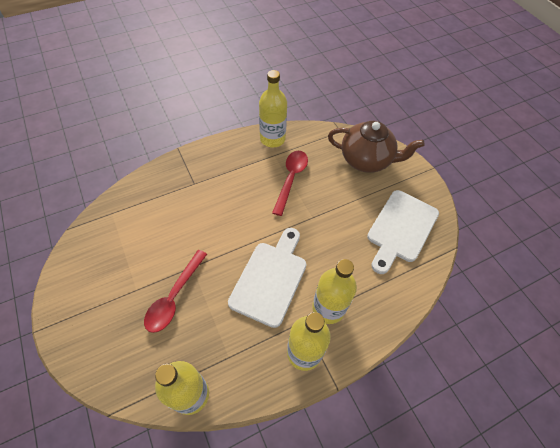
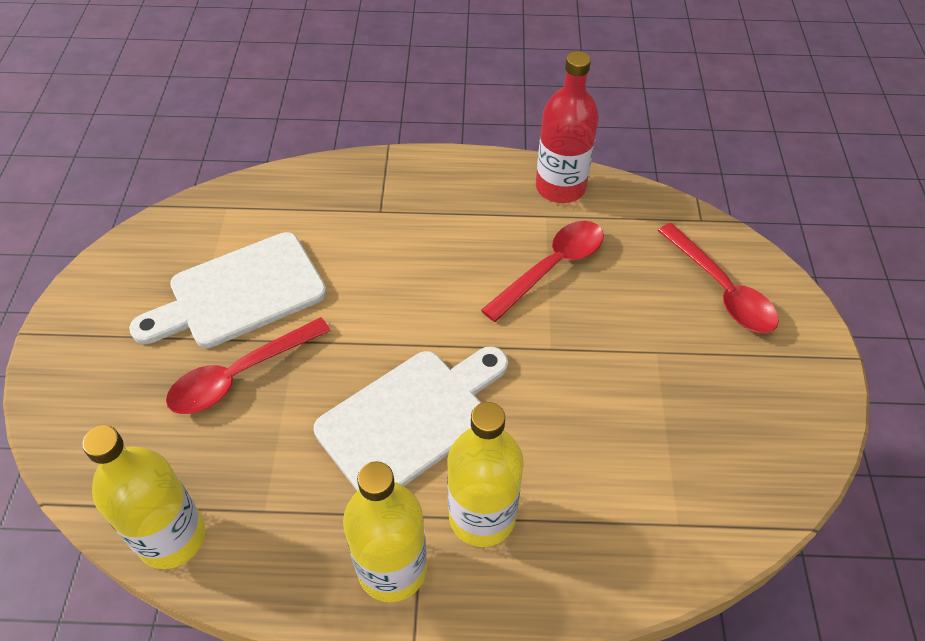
camera: 30 degrees right, 5 degrees down
yellow bottle [259,70,287,148] -> red bottle [536,51,599,203]
brown teapot [328,121,425,173] -> red spoon [658,223,779,333]
white cutting board [367,190,439,274] -> white cutting board moved to [129,232,327,348]

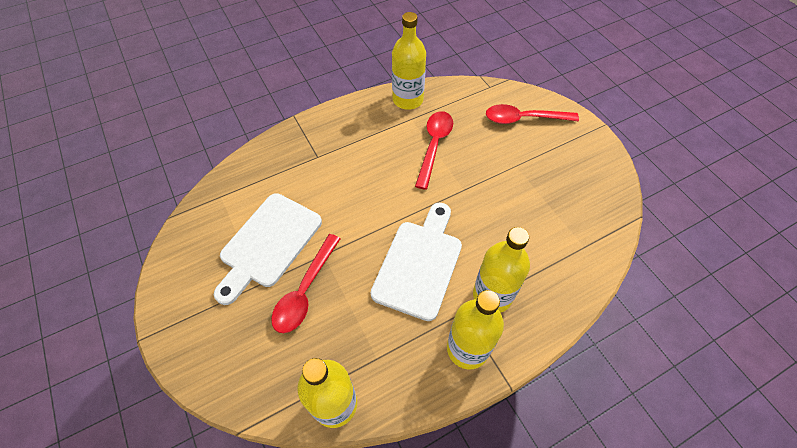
camera: 30 degrees left, 5 degrees up
red bottle [536,51,599,203] -> yellow bottle [392,12,426,110]
red spoon [658,223,779,333] -> red spoon turned 150 degrees clockwise [486,104,579,124]

